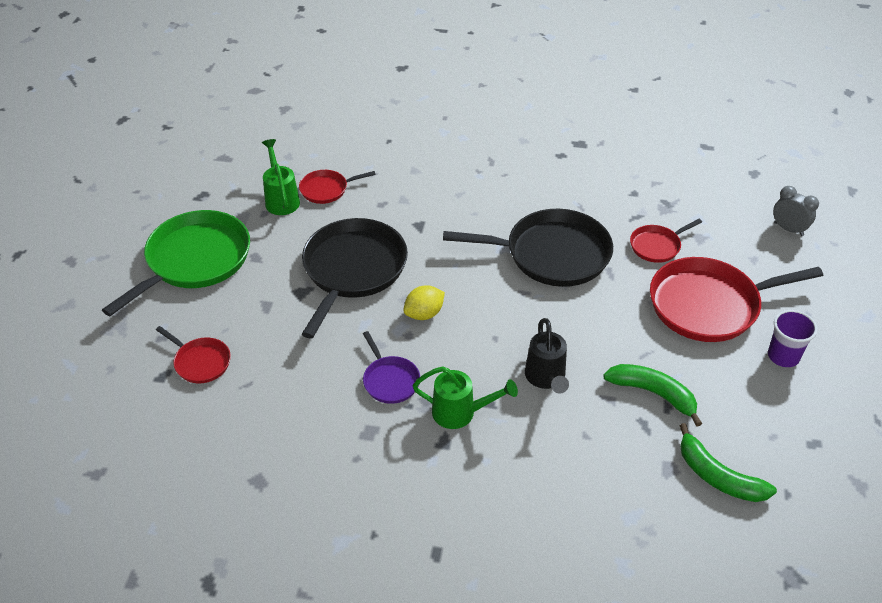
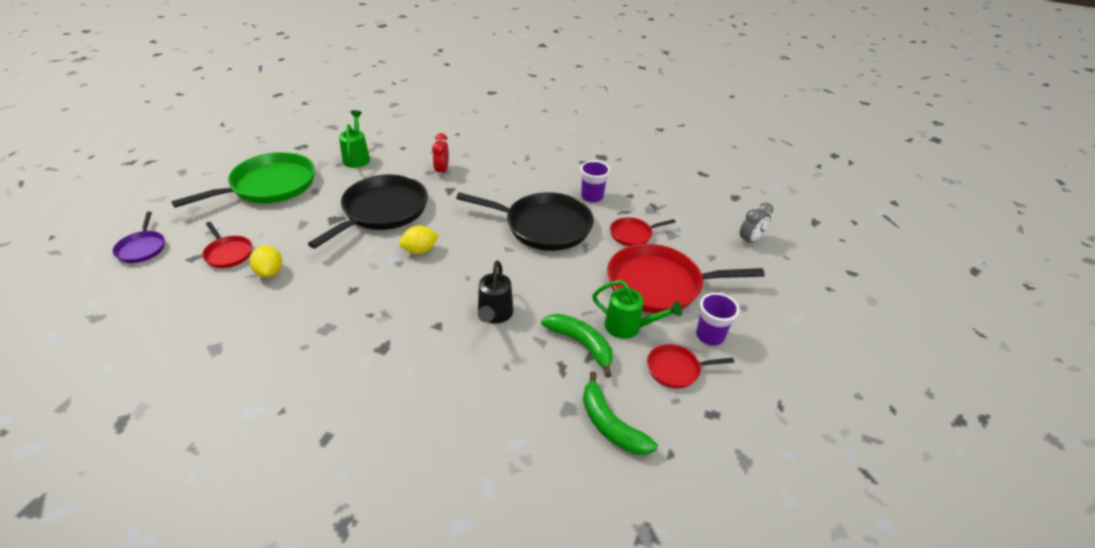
camera: 10 degrees right, 5 degrees down
red pan [299,170,376,204] -> red pan moved to [647,344,734,388]
purple pan [363,331,420,404] -> purple pan moved to [112,212,165,263]
green watering can [413,366,518,429] -> green watering can moved to [592,280,682,339]
grey clock [773,186,819,236] -> grey clock turned 90 degrees clockwise [740,202,773,246]
none -> yellow lemon [250,245,282,277]
none -> red clock [432,133,449,177]
none -> purple cup [580,160,610,202]

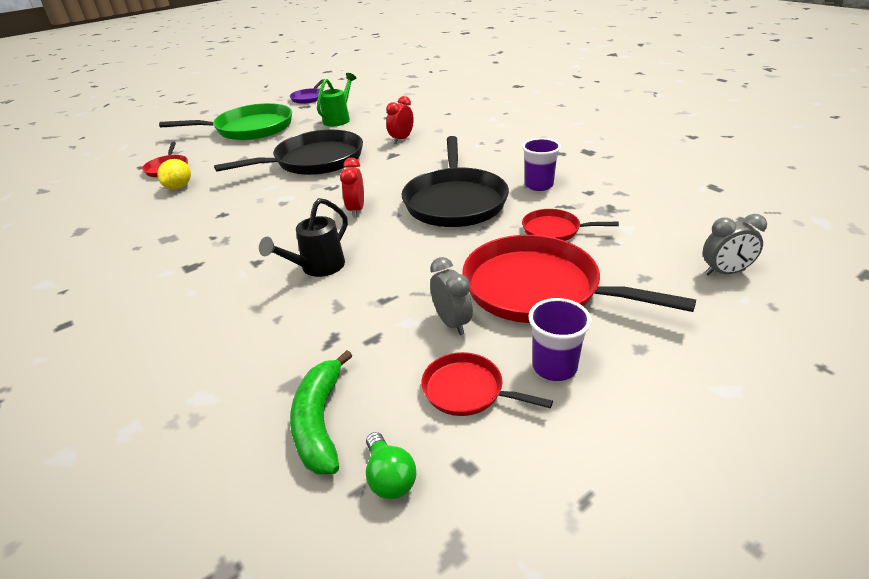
camera: 35 degrees right, 5 degrees down
purple pan [112,212,165,263] -> purple pan moved to [290,79,323,104]
yellow lemon [399,226,439,254] -> none
black pan [456,192,594,251] -> black pan turned 45 degrees clockwise [402,136,509,227]
green banana [541,313,613,377] -> none
green watering can [592,280,682,339] -> grey clock [430,257,473,335]
none -> red clock [340,158,364,217]
none -> green light bulb [366,432,416,499]

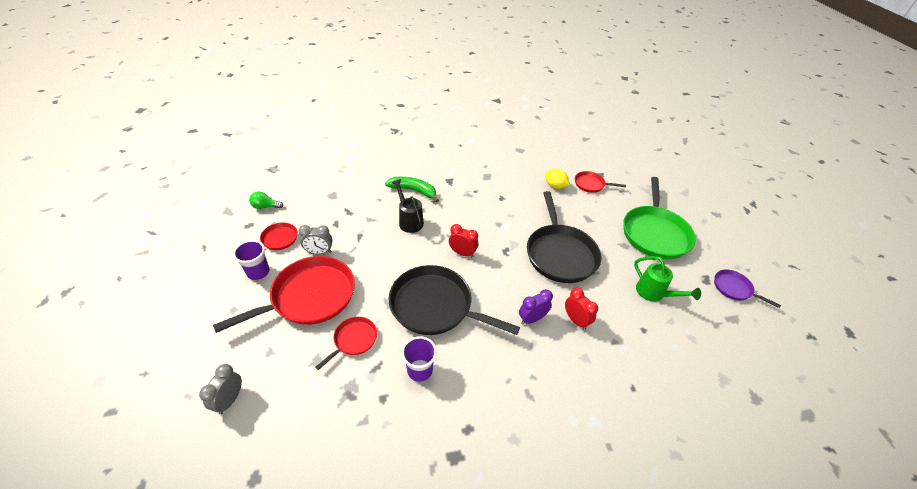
camera: 110 degrees right, 10 degrees up
green banana [290,350,352,474] -> green banana moved to [385,177,439,202]
none -> purple clock [519,289,553,324]

